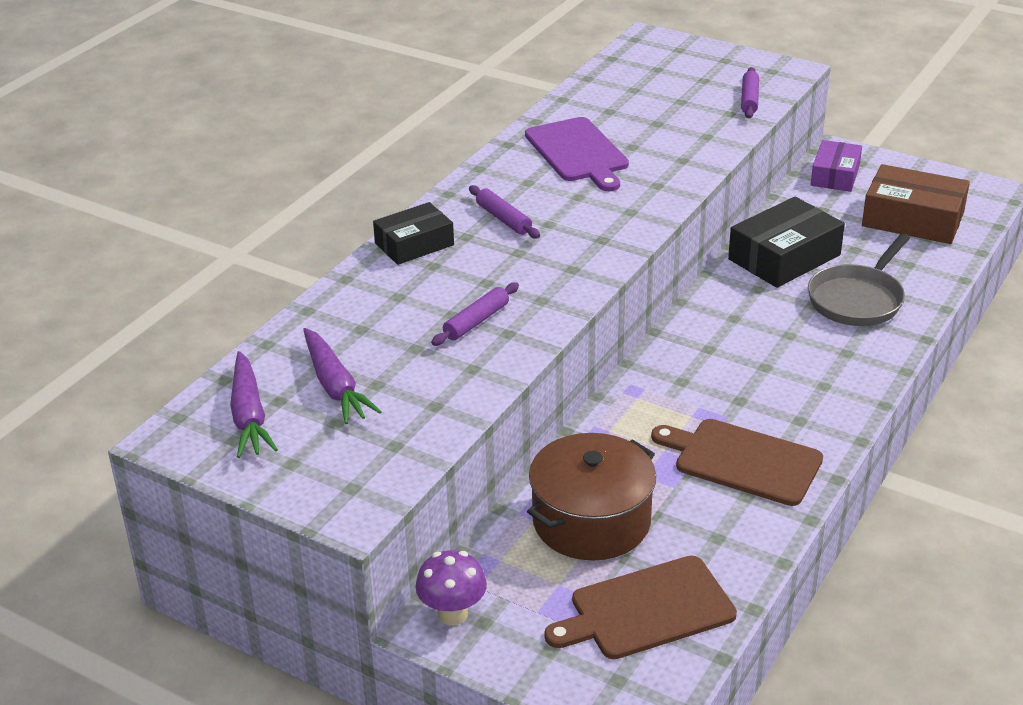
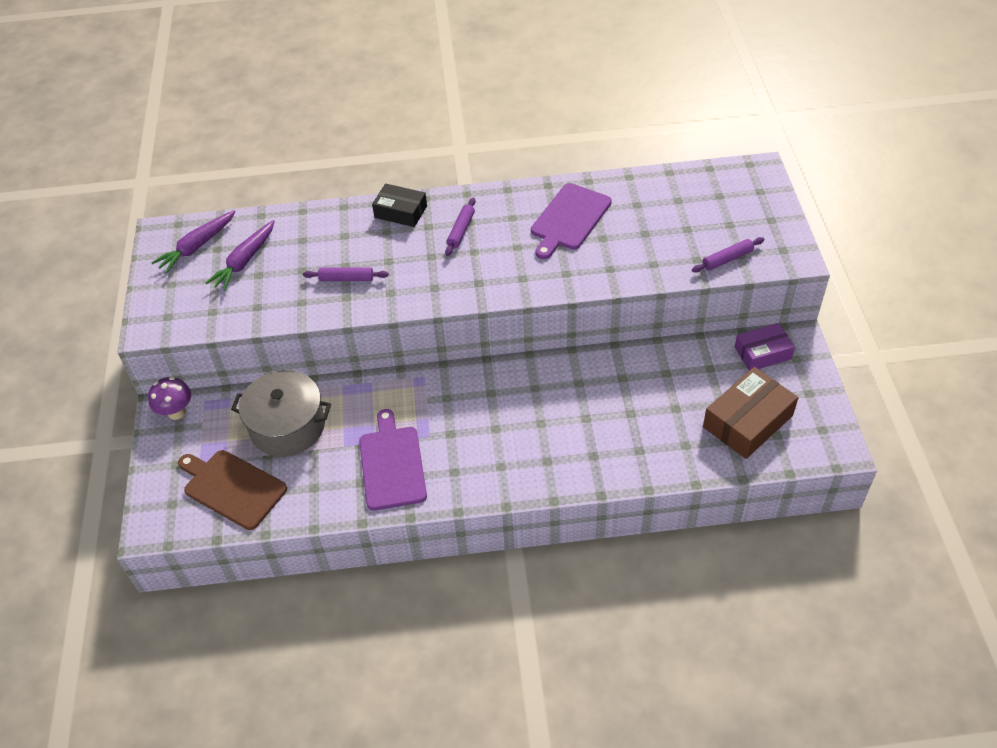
camera: 55 degrees right, 15 degrees up
brown pot [527,433,656,560] -> grey pot [231,370,331,457]
brown cutting board [651,419,823,506] -> purple cutting board [359,409,427,511]
black box [728,197,845,288] -> none
grey pan [808,233,910,326] -> none
brown box [862,164,970,244] -> brown box turned 60 degrees clockwise [703,367,798,459]

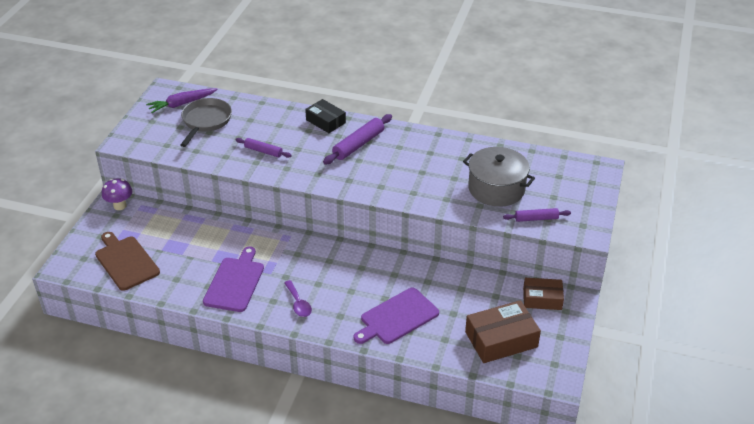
camera: 20 degrees right, 10 degrees down
purple carrot [206,220,275,291] -> grey pan [181,98,232,147]
grey pot [231,370,331,457] -> grey pot moved to [463,147,535,207]
purple rolling pin [445,198,476,256] -> purple rolling pin [323,114,392,164], size x1.61
purple cutting board [531,183,612,259] -> purple cutting board moved to [354,288,439,344]
purple box [735,323,795,371] -> brown box [523,278,564,310]
none -> purple spoon [284,280,312,317]

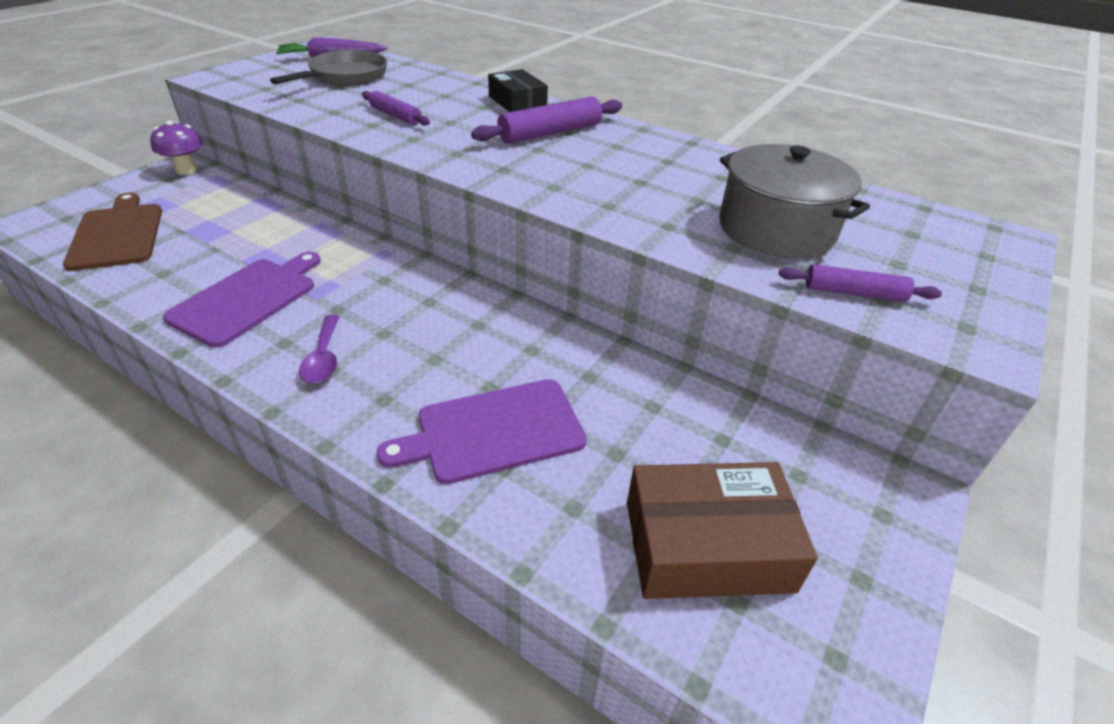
camera: 15 degrees right, 0 degrees up
brown box [523,278,564,310] -> none

